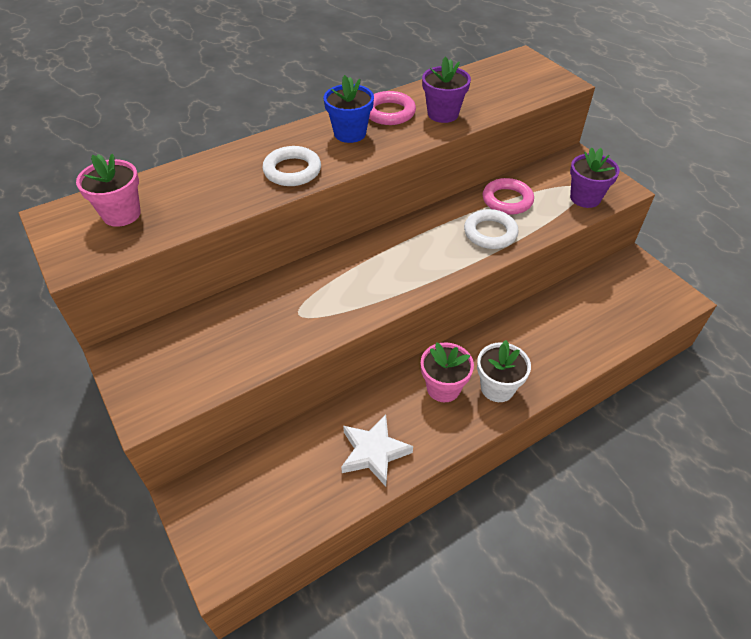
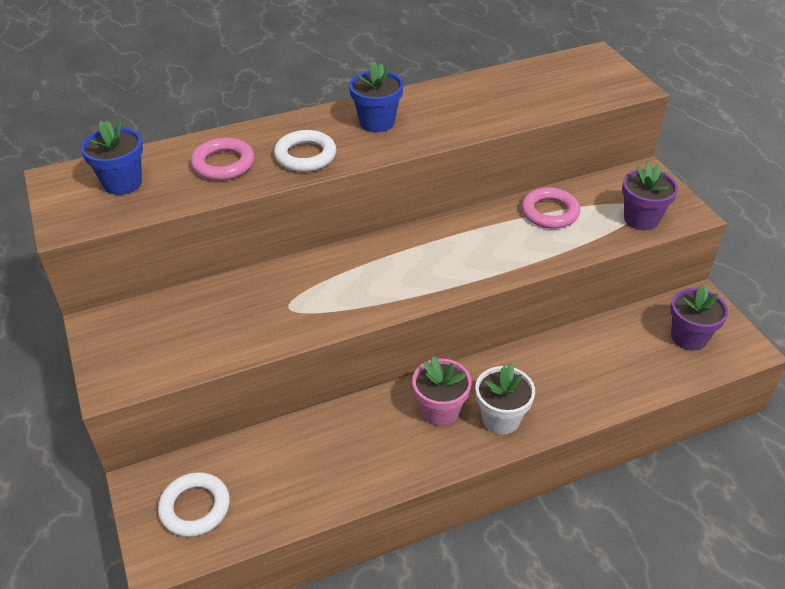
camera: 10 degrees right, 5 degrees down
pink flower pot [76,154,141,227] -> blue flower pot [81,121,143,195]
white star [341,414,413,486] -> none
pink ring [369,91,416,125] -> pink ring moved to [191,138,255,180]
purple flower pot [422,57,471,123] -> purple flower pot moved to [670,285,728,351]
white ring [464,209,519,249] -> white ring moved to [158,472,230,537]

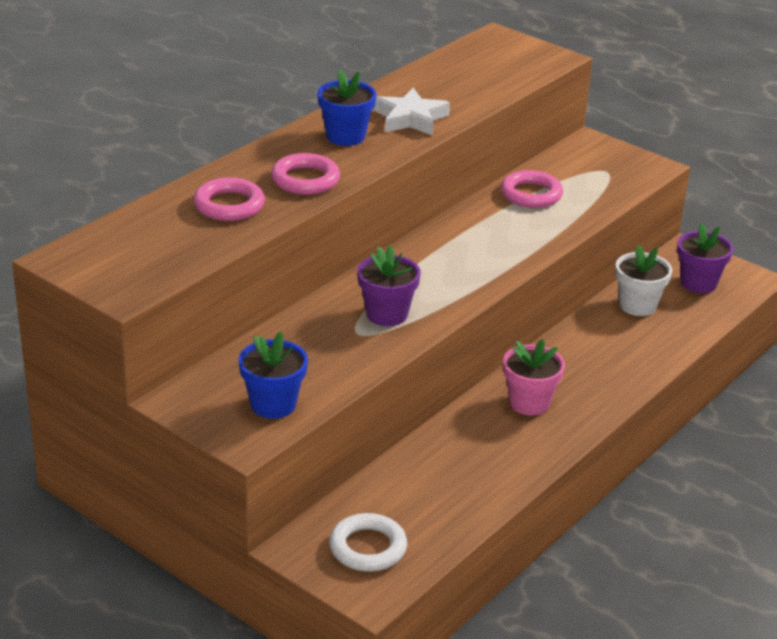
camera: 30 degrees left, 10 degrees down
blue flower pot [81,121,143,195] -> blue flower pot moved to [239,332,308,419]
white ring [274,130,336,172] -> pink ring [271,153,340,195]
white flower pot [475,363,535,434] -> white flower pot moved to [615,245,672,316]
purple flower pot [622,162,678,230] -> purple flower pot moved to [357,245,421,326]
none -> white star [374,88,450,135]

